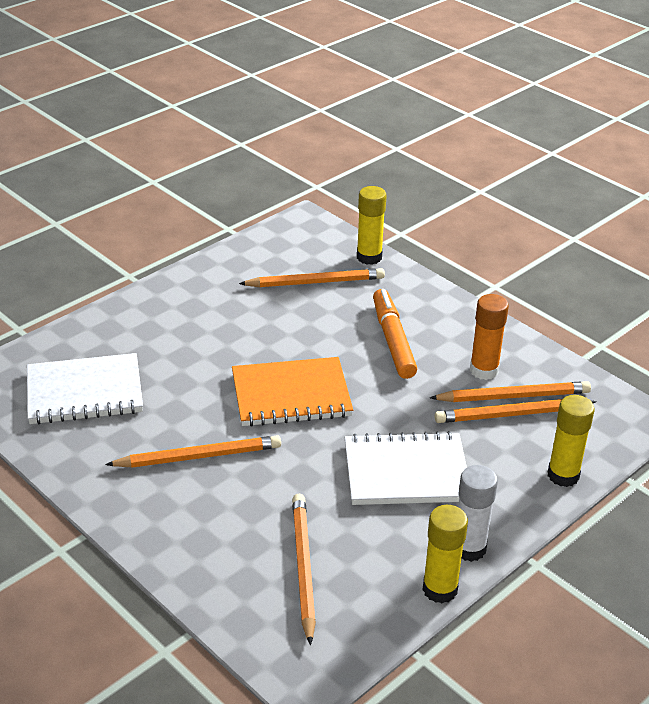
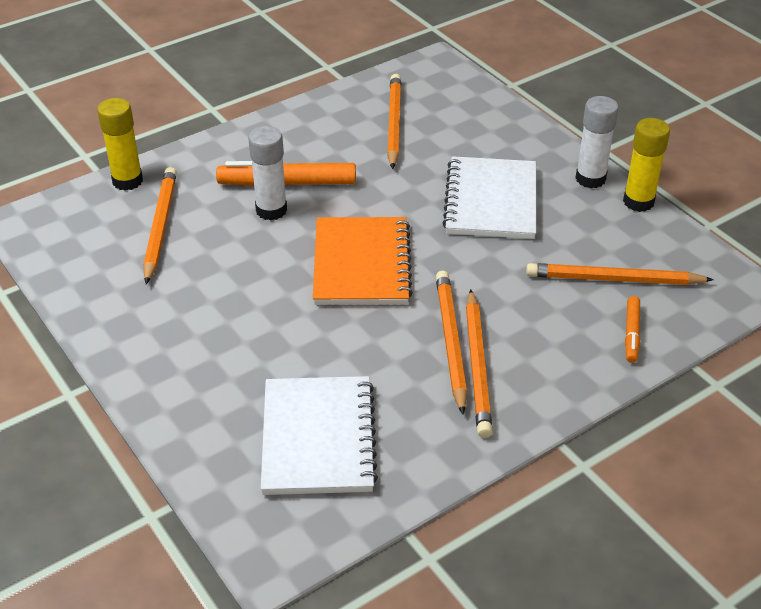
camera: 80 degrees left, 5 degrees up
orange pencil [434,399,597,423] -> orange pencil moved to [466,289,493,438]
orange glue stick [470,294,509,380] -> none
yellow glue stick [548,395,595,487] -> none
none -> white glue stick [248,126,287,221]
none -> orange marker [625,296,640,363]

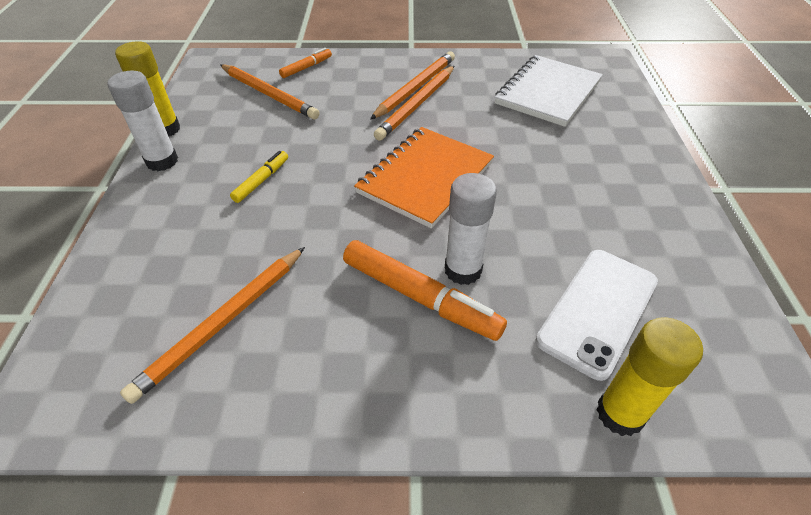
camera: 145 degrees left, 5 degrees up
orange pencil [143,167,177,284] -> white phone [536,250,658,381]
white notebook [443,156,536,239] -> yellow marker [230,151,288,203]

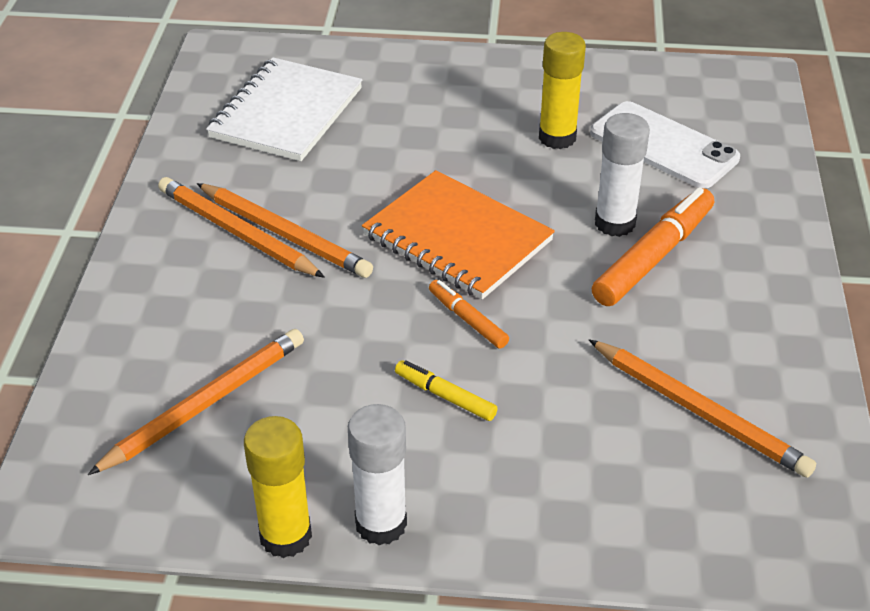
camera: 85 degrees left, 5 degrees down
orange marker [279,48,332,78] -> orange marker moved to [429,280,509,349]
white notebook [495,55,603,127] -> white notebook turned 75 degrees clockwise [206,57,362,161]
yellow glue stick [596,317,703,436] -> yellow glue stick moved to [539,32,586,149]

